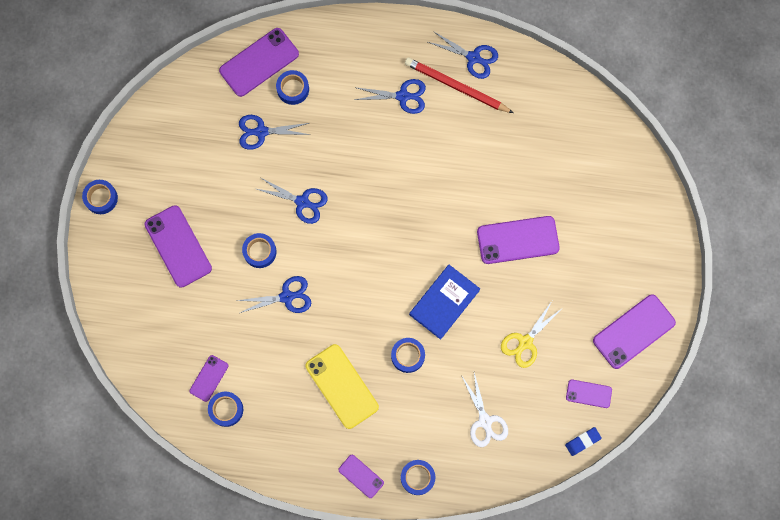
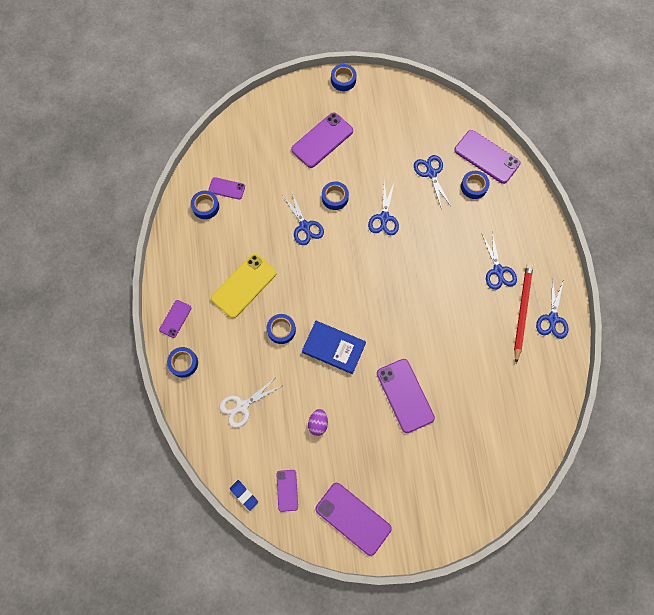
camera: 75 degrees right, 5 degrees down
yellow scissors [501,301,561,368] -> purple egg [308,409,328,436]

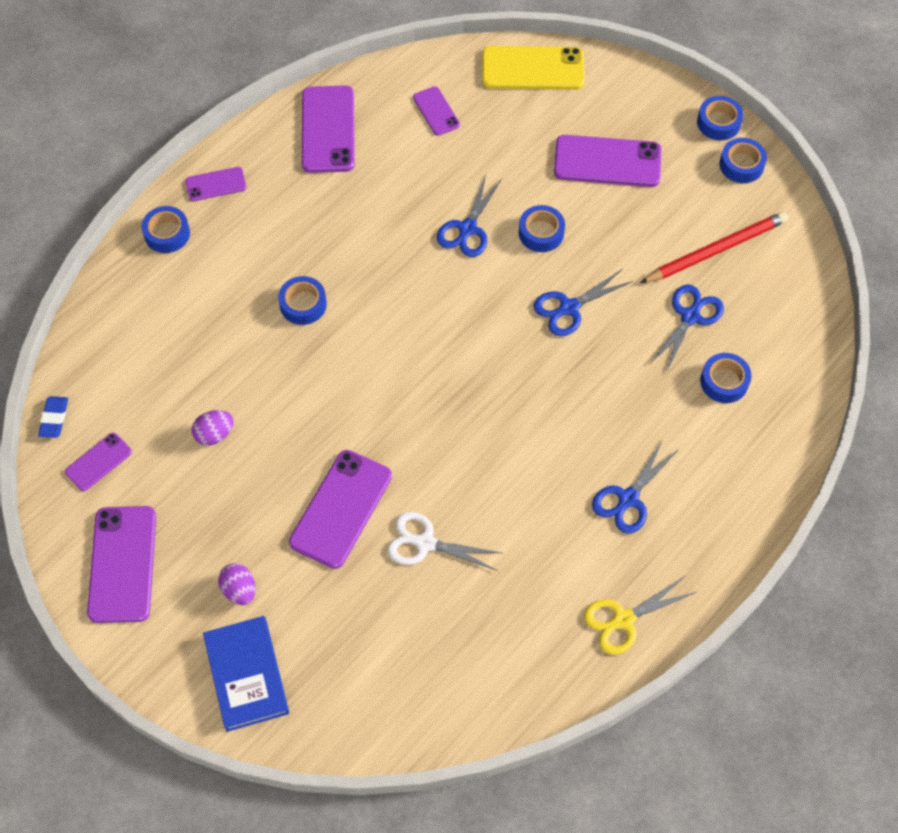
camera: 50 degrees right, 10 degrees down
blue tape [191,191,219,219] -> blue tape moved to [720,138,767,183]
yellow phone [211,253,277,318] -> yellow phone moved to [482,46,585,90]
white scissors [219,377,282,428] -> white scissors moved to [387,512,501,571]
blue book [302,321,366,374] -> blue book moved to [203,616,289,732]
purple phone [454,130,520,184] -> purple phone moved to [302,86,355,173]
red pencil [514,263,533,363] -> red pencil moved to [640,212,788,283]
blue scissors [536,278,569,339] -> yellow scissors [584,576,696,655]
none -> purple egg [218,563,256,605]

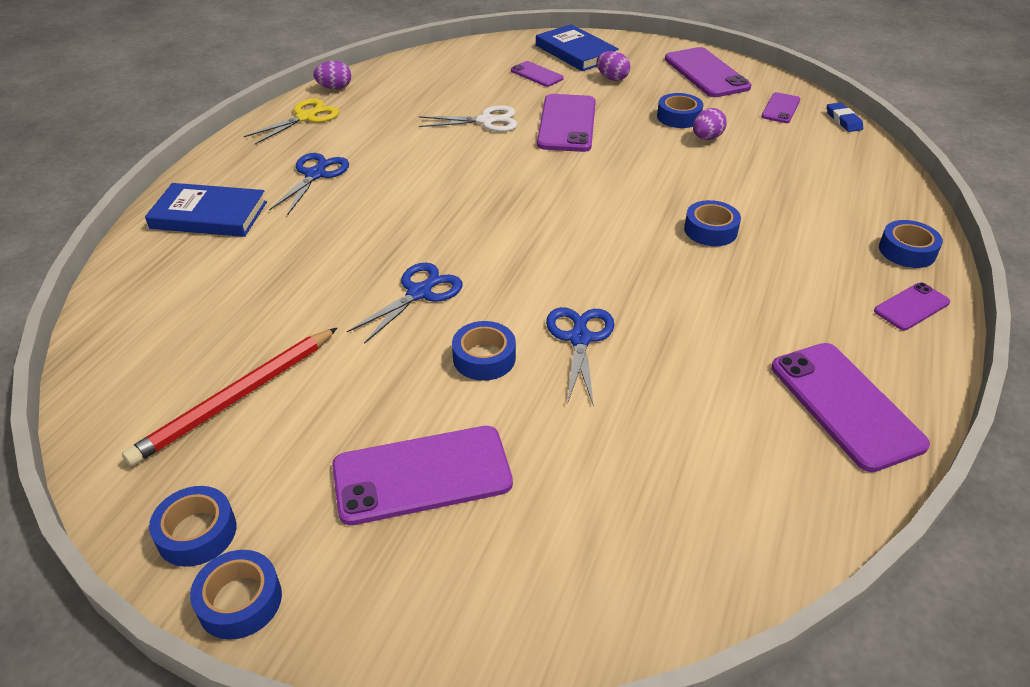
camera: 160 degrees right, 20 degrees down
purple phone [413,86,460,136] -> purple phone moved to [511,61,564,87]
yellow phone [482,46,585,90] -> none
blue scissors [650,284,724,372] -> none
blue tape [700,353,752,403] -> blue tape moved to [657,93,703,128]
none -> blue book [145,183,267,237]
none -> purple egg [313,61,351,89]

